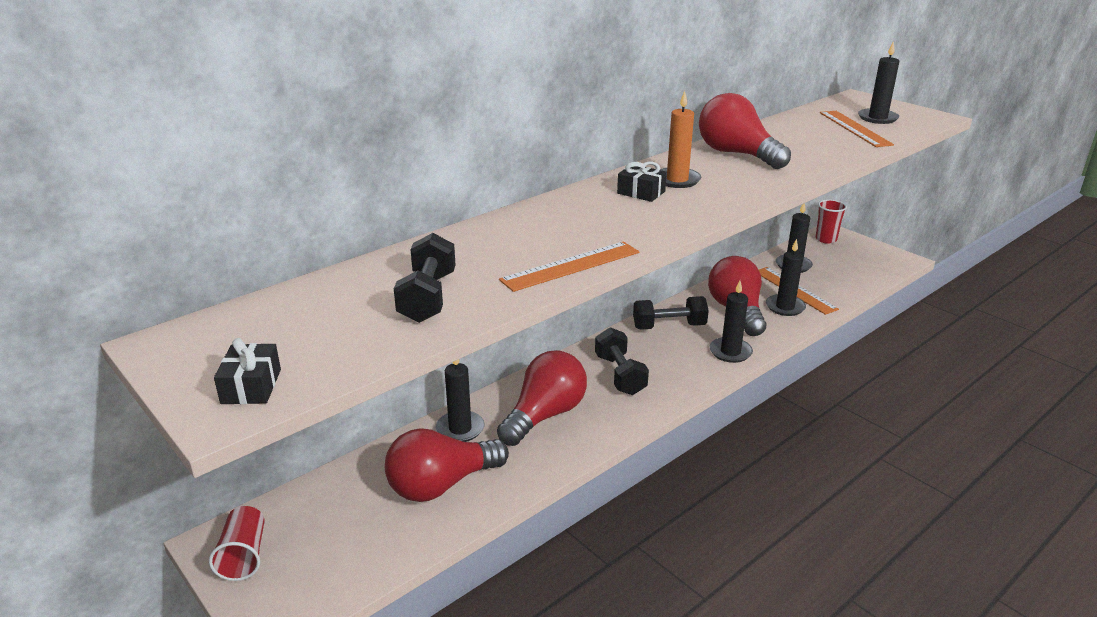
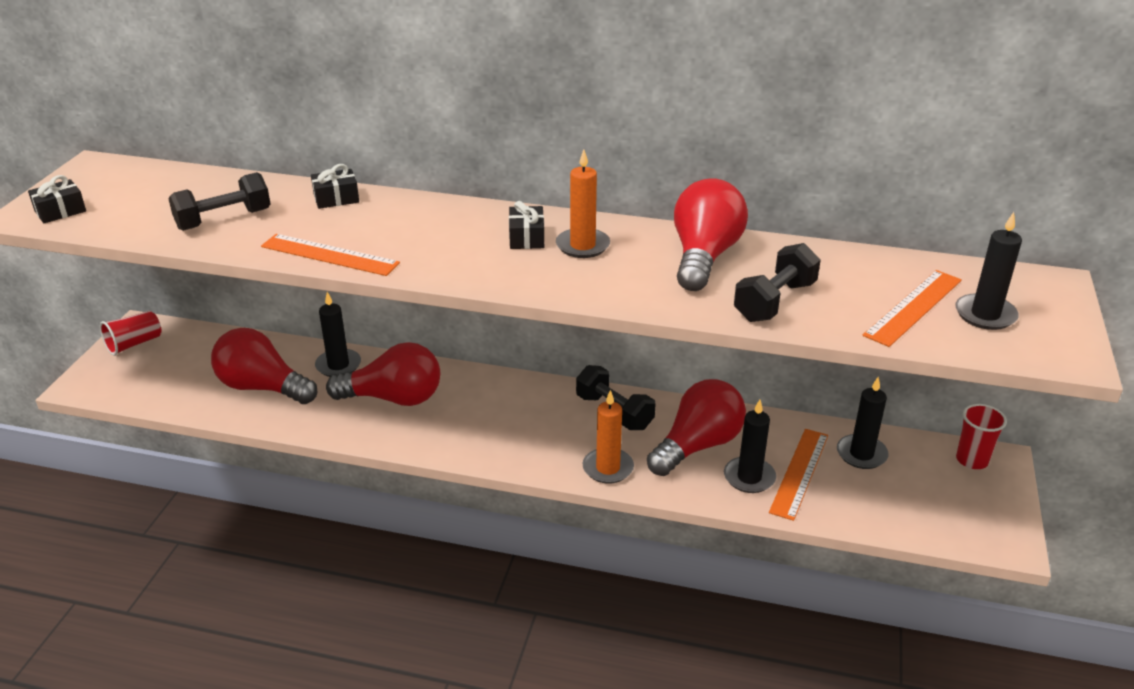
camera: 55 degrees right, 5 degrees up
black dumbbell [595,327,649,395] -> black dumbbell moved to [734,243,821,322]
black candle [710,281,753,363] -> orange candle [582,390,634,484]
none -> black gift [311,164,359,209]

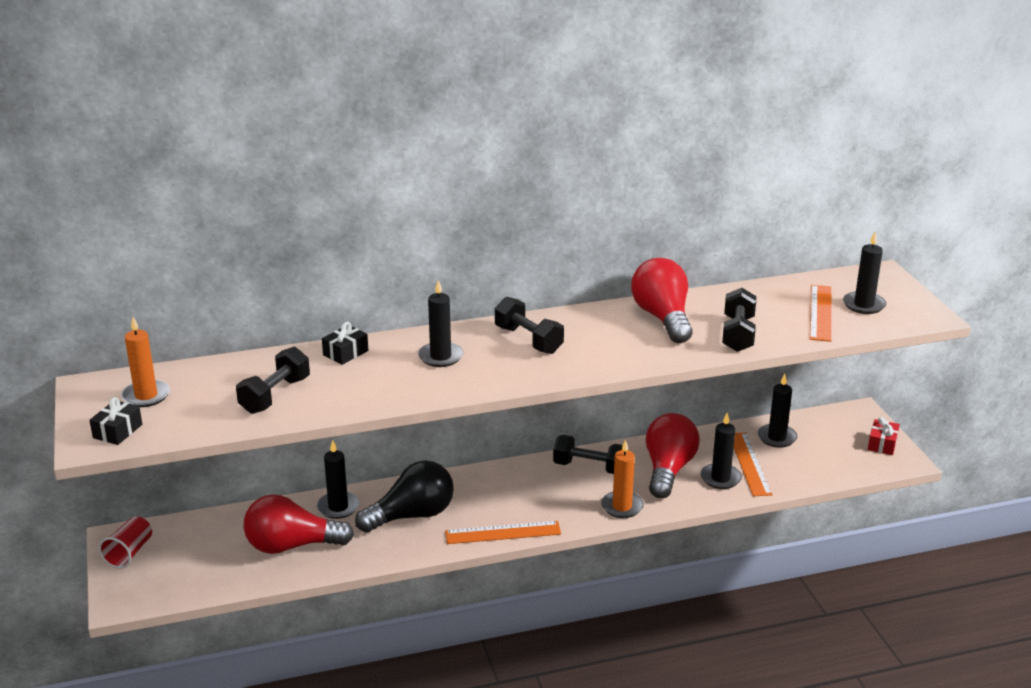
camera: 30 degrees left, 5 degrees down
orange ruler [261,234,400,276] -> orange ruler moved to [445,521,561,544]
red light bulb [326,342,440,406] -> black light bulb [355,460,454,533]
black gift [509,201,544,249] -> black dumbbell [495,297,564,354]
orange candle [556,149,610,258] -> orange candle moved to [121,317,170,407]
red cup [956,404,1007,469] -> none
none -> black candle [418,280,463,367]
none -> red gift [868,417,900,455]

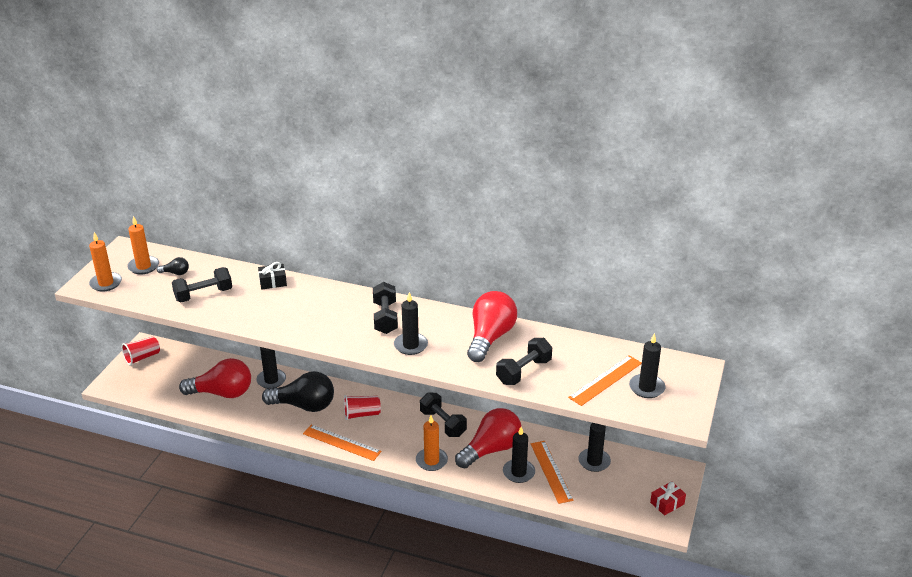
camera: 35 degrees right, 5 degrees up
black gift [89,397,142,445] -> orange candle [89,232,122,292]
red light bulb [244,494,354,554] -> red light bulb turned 150 degrees clockwise [179,358,251,398]
black candle [418,280,463,367] -> black candle moved to [394,292,428,355]
orange ruler [734,432,773,496] -> orange ruler turned 45 degrees counterclockwise [531,441,574,504]
none -> black light bulb [156,257,189,275]
none -> red cup [344,395,381,420]

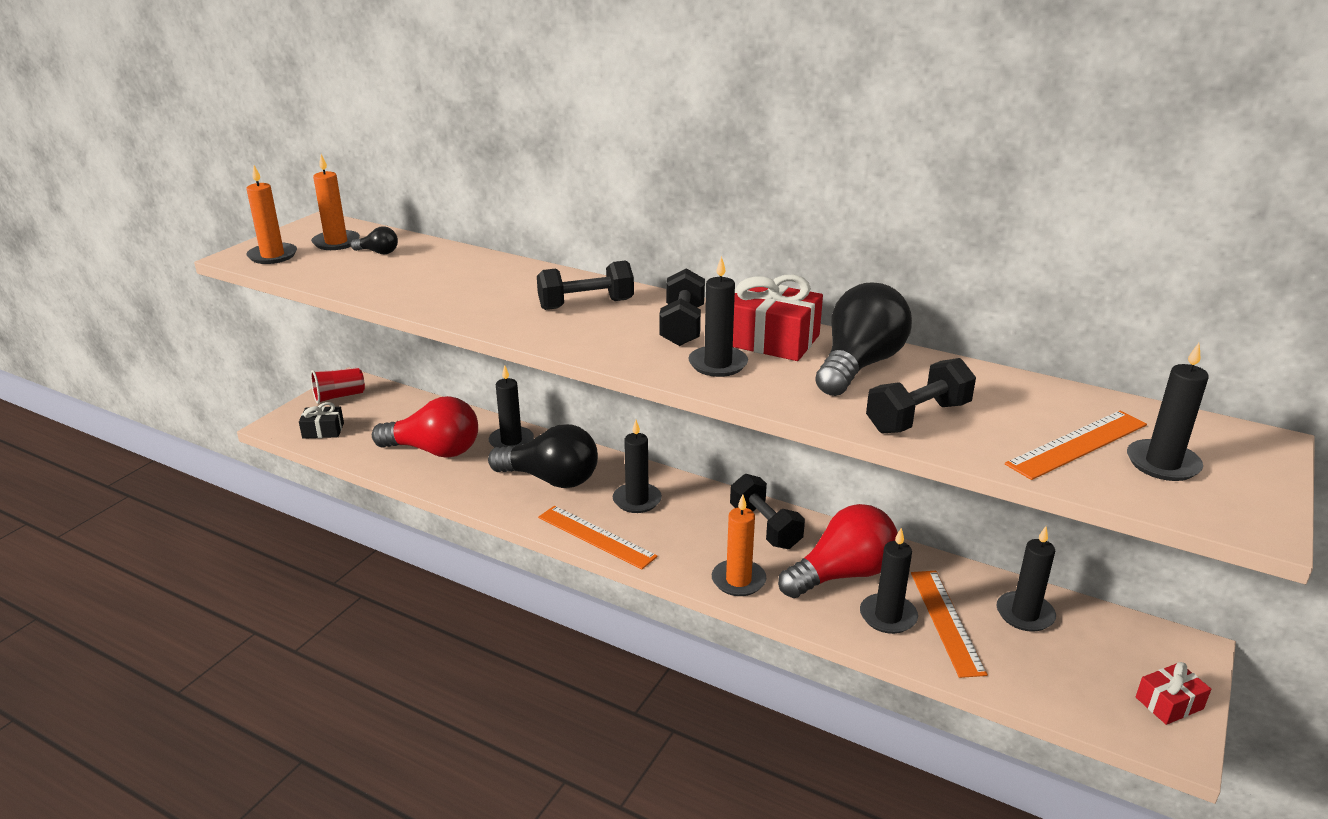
camera: 10 degrees right, 5 degrees down
black dumbbell [172,267,232,302] -> black dumbbell moved to [537,260,634,310]
black gift [258,262,287,289] -> black gift moved to [299,402,344,439]
red cup [344,395,381,420] -> black candle [613,420,662,513]
red light bulb [467,291,517,362] -> black light bulb [815,283,912,396]
none -> red gift [733,275,823,361]

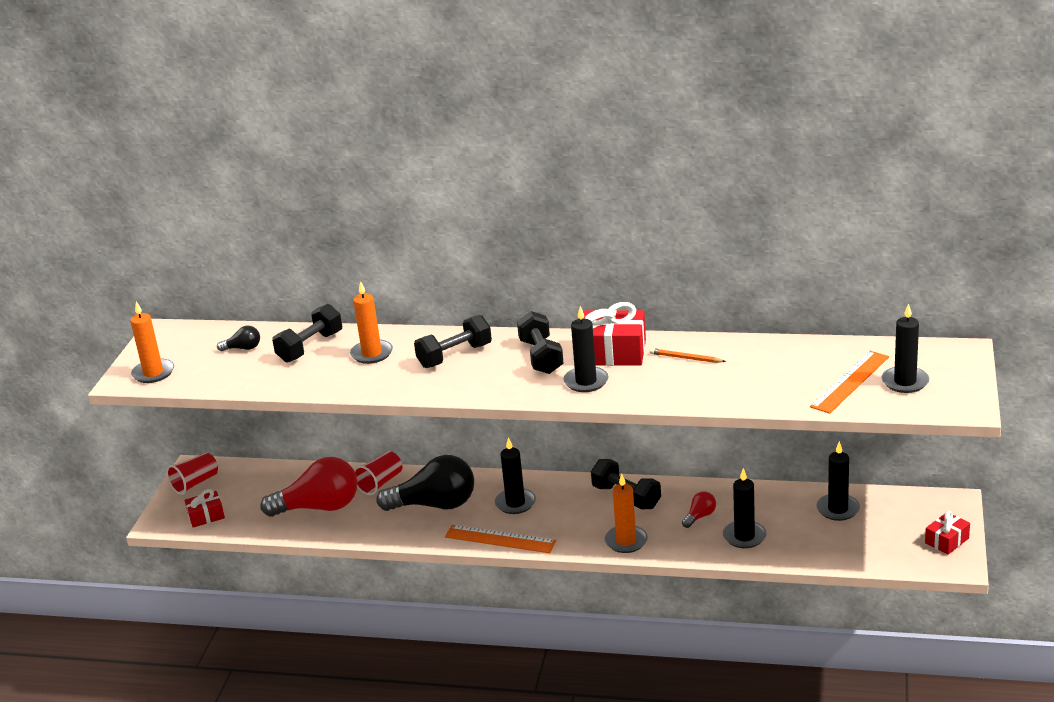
camera: 15 degrees left, 0 degrees up
black gift [299,402,344,439] -> red gift [185,489,225,528]
orange candle [311,154,360,250] -> orange candle moved to [350,281,393,364]
black candle [489,365,534,448] -> red cup [354,451,402,495]
red light bulb [778,504,898,598] -> red light bulb [682,491,716,528], size x0.44
black light bulb [815,283,912,396] -> orange pencil [650,348,726,363]
black dumbbell [866,358,976,434] -> black dumbbell moved to [272,304,342,363]
orange ruler [911,571,988,678] -> none

